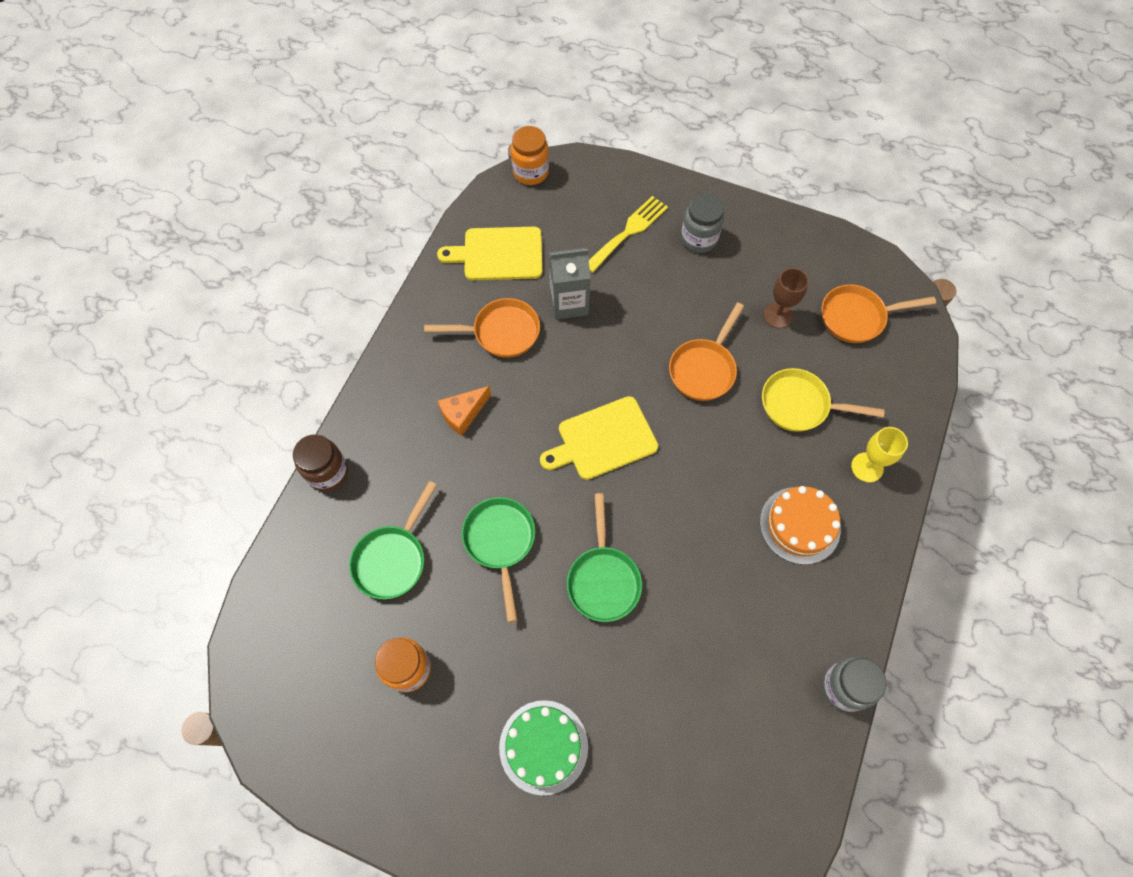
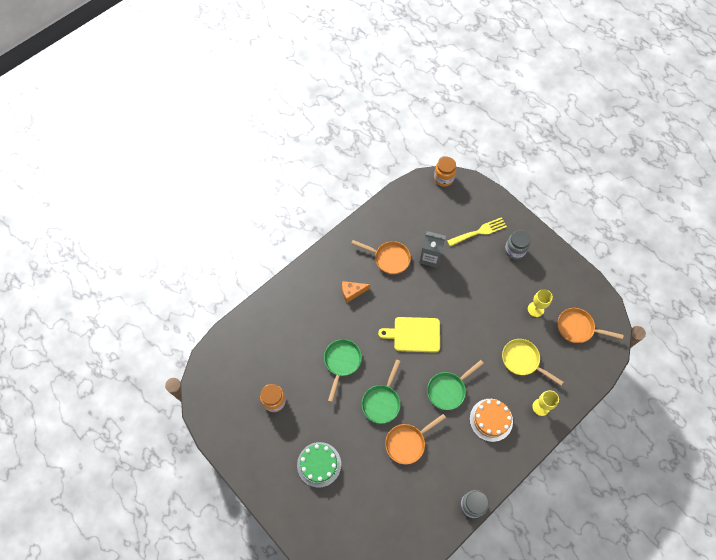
camera: 25 degrees right, 0 degrees up
brown jar [293,434,348,492] -> none
green pan [349,481,437,599] -> green pan moved to [427,360,484,410]
yellow cutting board [437,227,542,280] -> none
orange pan [669,302,744,401] -> orange pan moved to [385,414,446,464]
brown goblet [763,268,809,328] -> yellow goblet [528,289,553,317]

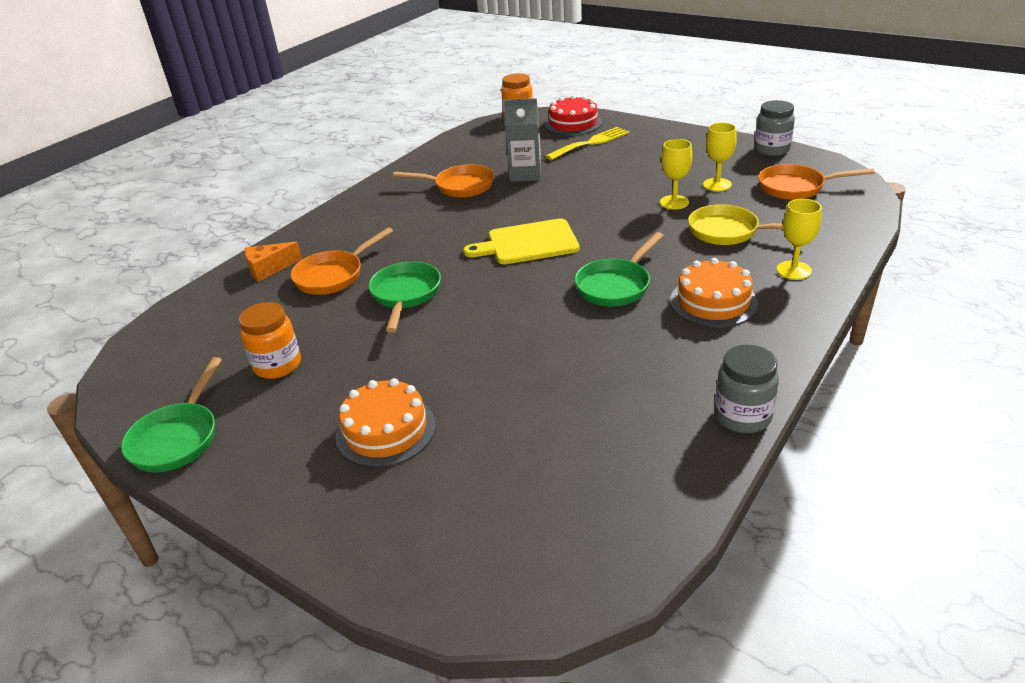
camera: 10 degrees left, 30 degrees down
green cake [297,442,341,488] -> orange cake [336,378,436,467]
orange cheese [342,281,370,303] -> orange cheese moved to [245,241,302,282]
green pan [362,359,401,424] -> green pan moved to [121,357,222,472]
orange pan [385,414,446,464] -> orange pan moved to [291,227,393,295]
grey jar [505,230,531,260] -> grey jar moved to [754,100,795,156]
none -> red cake [545,95,602,135]
none -> yellow goblet [660,139,692,210]

